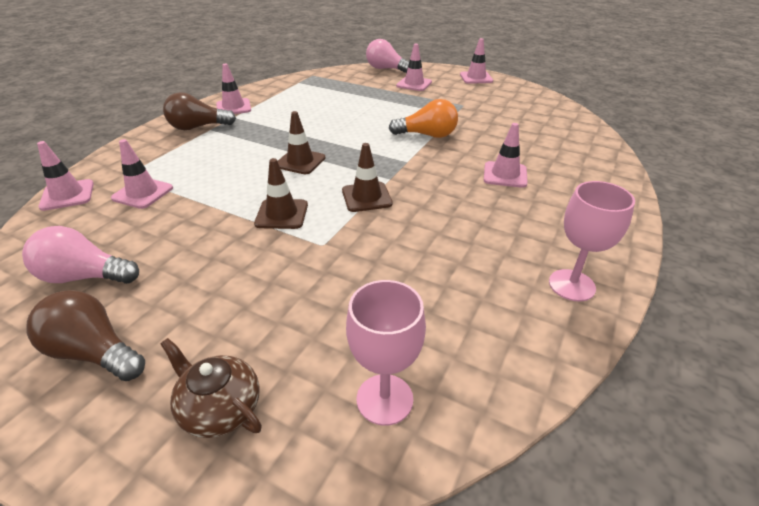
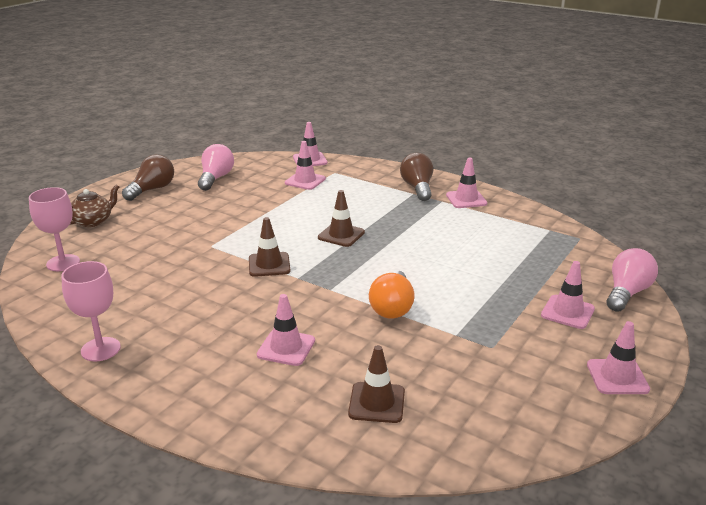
camera: 95 degrees right, 10 degrees down
brown traffic cone [254,158,308,229] -> brown traffic cone moved to [348,345,405,423]

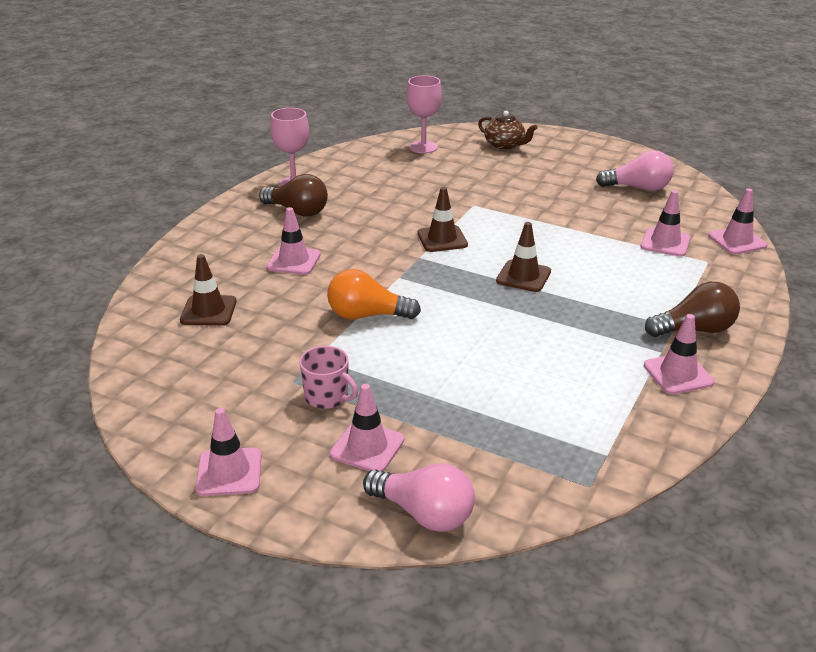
camera: 85 degrees right, 5 degrees up
brown light bulb [122,155,174,201] -> brown light bulb moved to [259,174,328,217]
none -> pink mug [299,346,358,409]

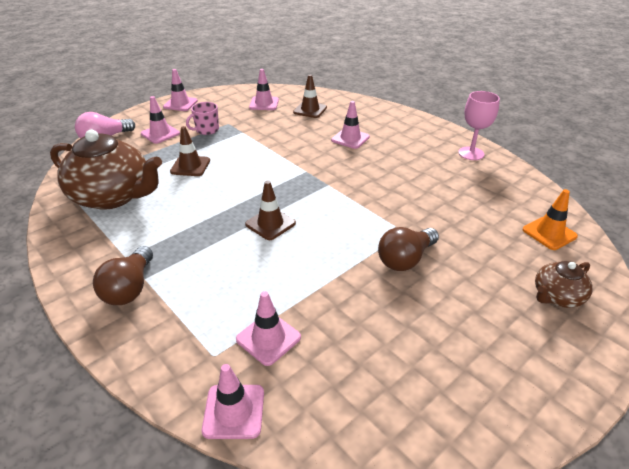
camera: 110 degrees right, 5 degrees up
brown light bulb [259,174,328,217] -> brown light bulb moved to [378,227,439,271]
orange light bulb [327,269,421,319] -> none
pink goblet [407,75,442,153] -> orange traffic cone [523,189,578,250]
brown traffic cone [417,187,468,252] -> brown traffic cone moved to [170,126,210,176]
pink light bulb [596,150,673,191] -> none
pink traffic cone [644,314,714,394] -> pink traffic cone moved to [249,69,279,110]
none -> brown teapot [50,130,162,210]

